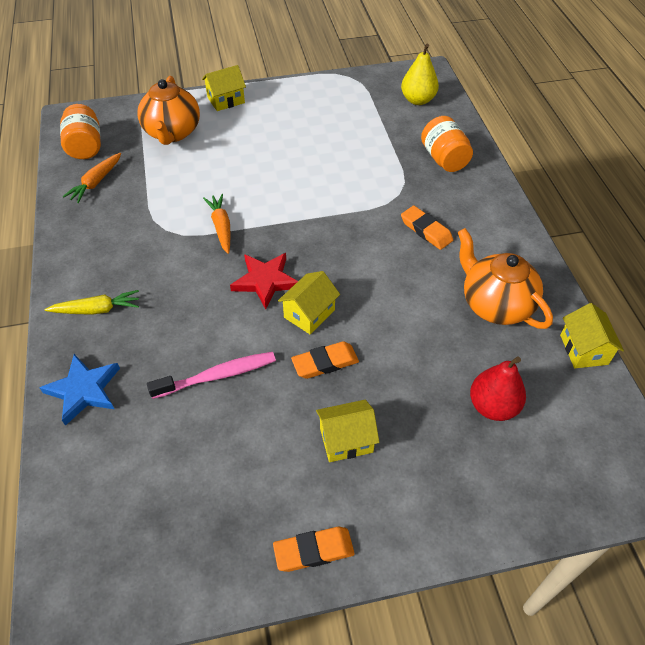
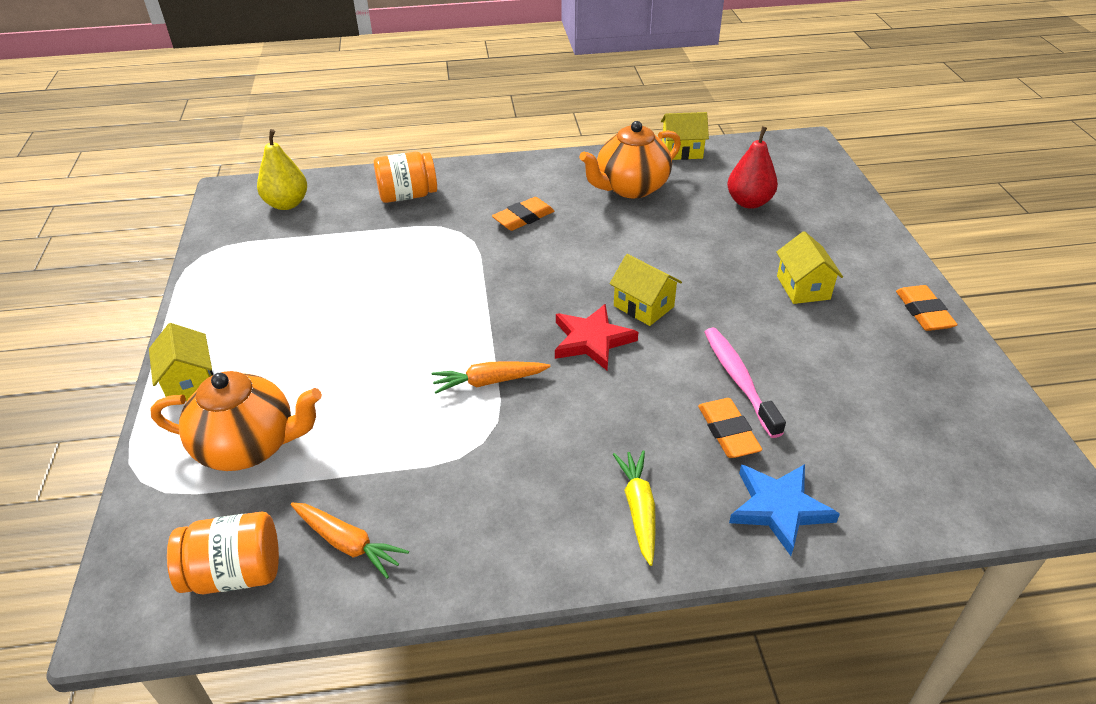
camera: 85 degrees left, 10 degrees down
orange eraser [291,341,359,379] -> orange eraser moved to [698,398,762,458]

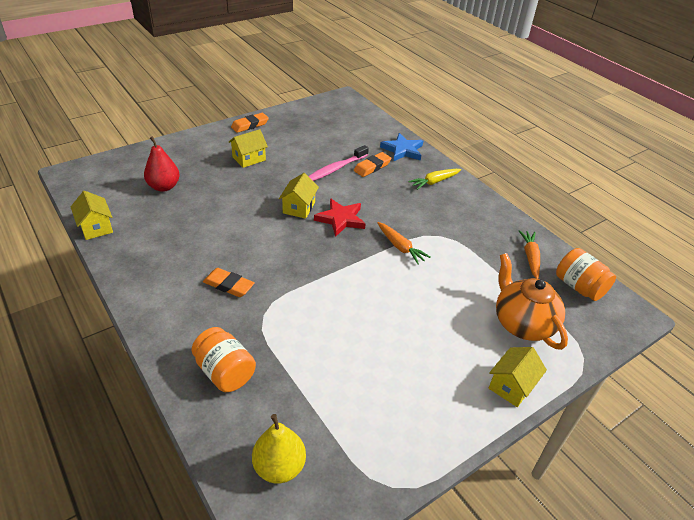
camera: 120 degrees left, 0 degrees up
orange teapot [579,121,681,198] -> none

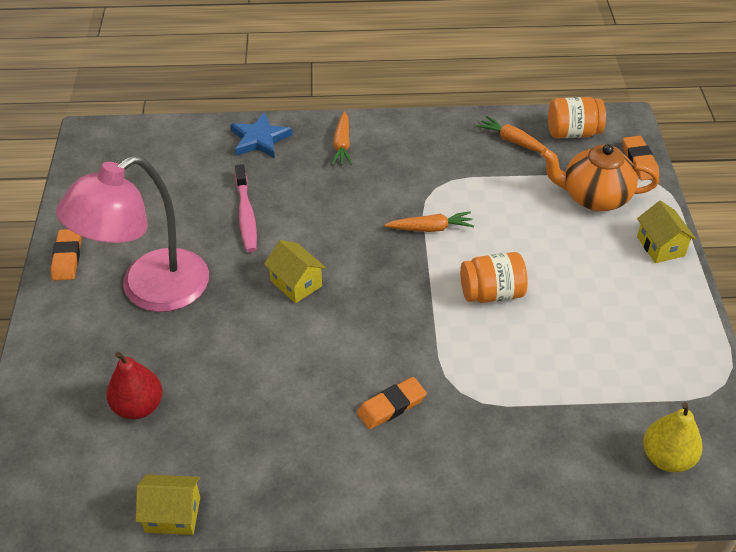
camera: 55 degrees left, 5 degrees up
orange jar [192,327,256,392] -> orange jar moved to [460,252,528,303]
yellow house [229,129,268,168] -> pink lamp [56,156,209,312]
red star [314,198,366,237] -> none
orange eraser [354,152,392,177] -> orange eraser moved to [623,136,659,180]
yellow carrot [408,169,461,190] -> orange carrot [331,111,352,165]

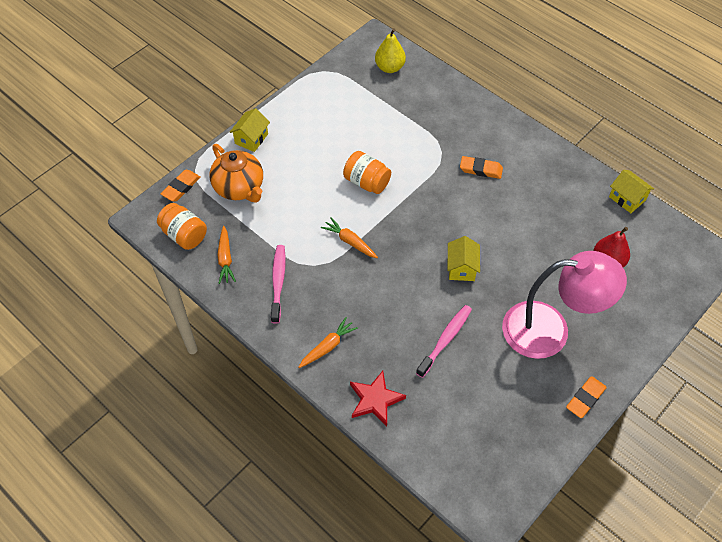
camera: 135 degrees left, 10 degrees up
blue star [230,112,292,158] -> red star [350,371,406,426]
none -> pink toothbrush [271,245,286,324]

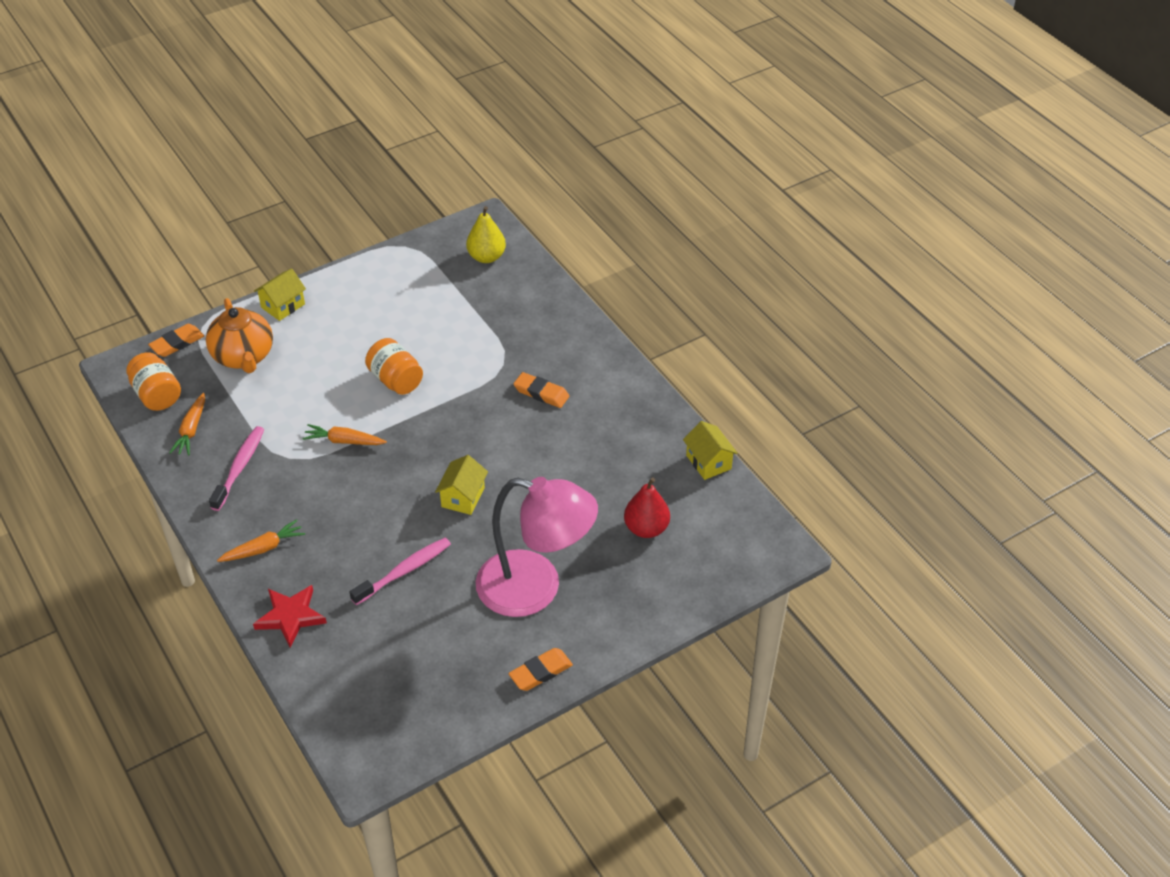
camera: 15 degrees right, 10 degrees down
orange carrot [321,217,378,258] -> orange carrot turned 45 degrees counterclockwise [302,424,387,445]

